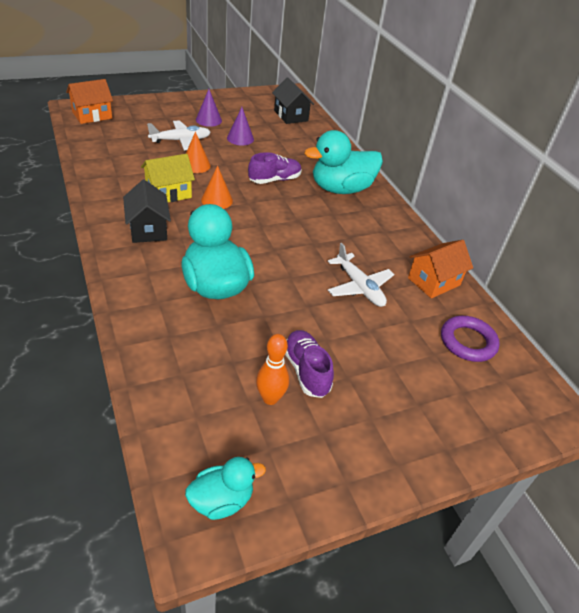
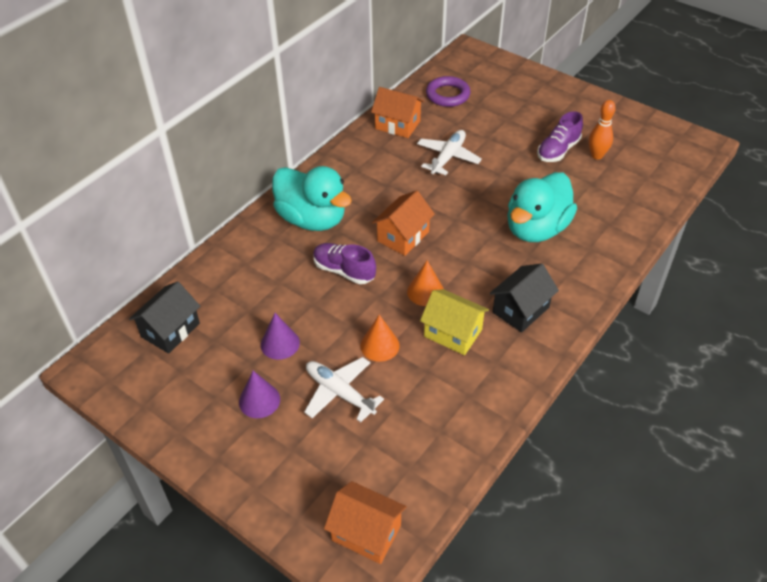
camera: 115 degrees left, 5 degrees up
turquoise duck [185,457,266,520] -> none
none -> orange house [372,190,435,256]

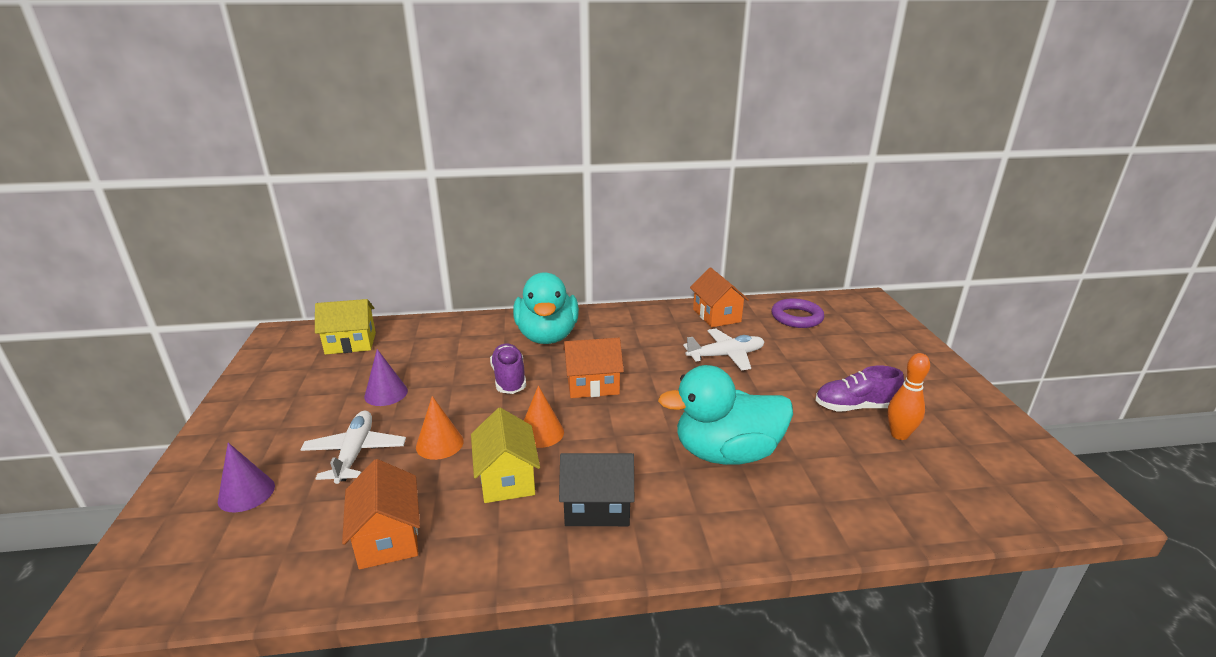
camera: 45 degrees right, 20 degrees down
black house [129,281,200,354] -> yellow house [315,299,376,355]
purple cone [239,371,280,418] -> purple cone moved to [218,443,275,512]
orange house [324,481,407,564] -> orange house moved to [342,459,420,570]

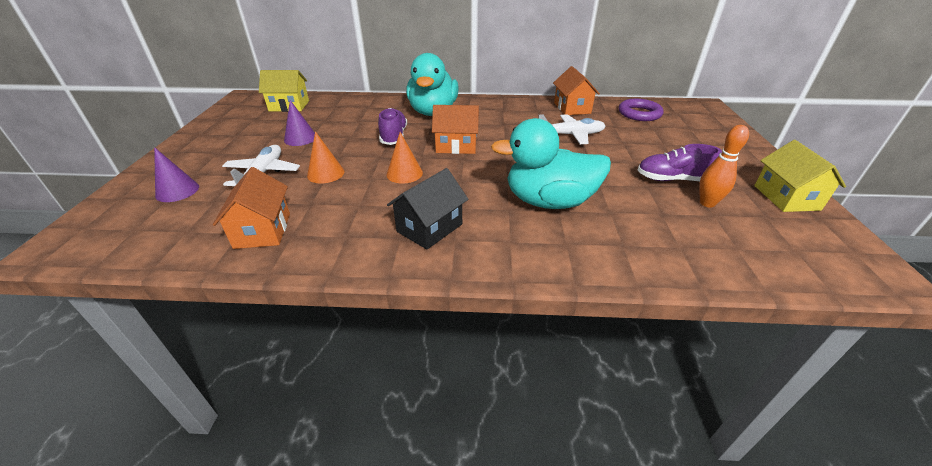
camera: 10 degrees right, 10 degrees up
yellow house [471,408,540,503] -> yellow house moved to [754,140,846,212]
black house [559,453,634,526] -> black house turned 60 degrees counterclockwise [387,168,468,250]

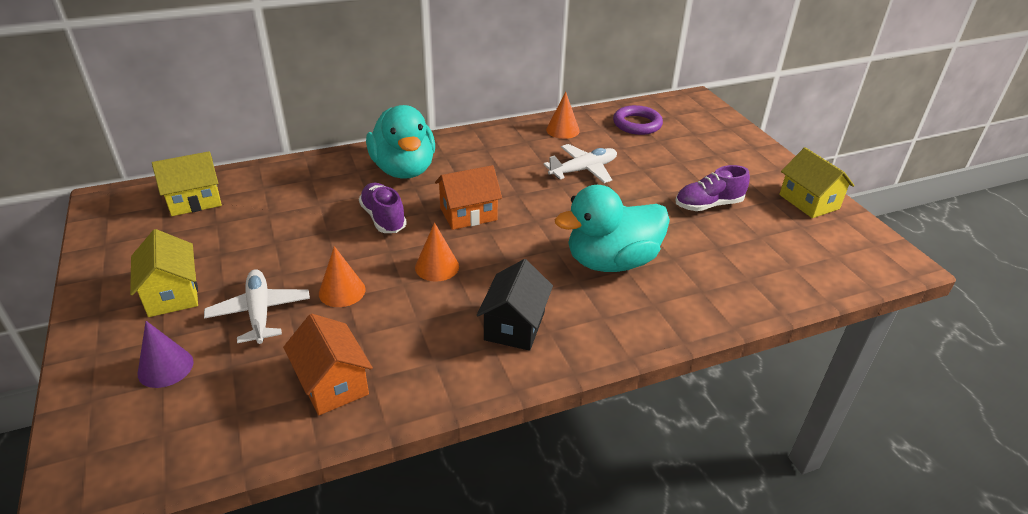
camera: 25 degrees left, 0 degrees up
purple cone [284,100,315,146] -> none
orange house [553,66,600,115] -> orange cone [546,92,580,139]
orange bowling pin [699,125,749,208] -> none
none -> yellow house [130,229,198,317]

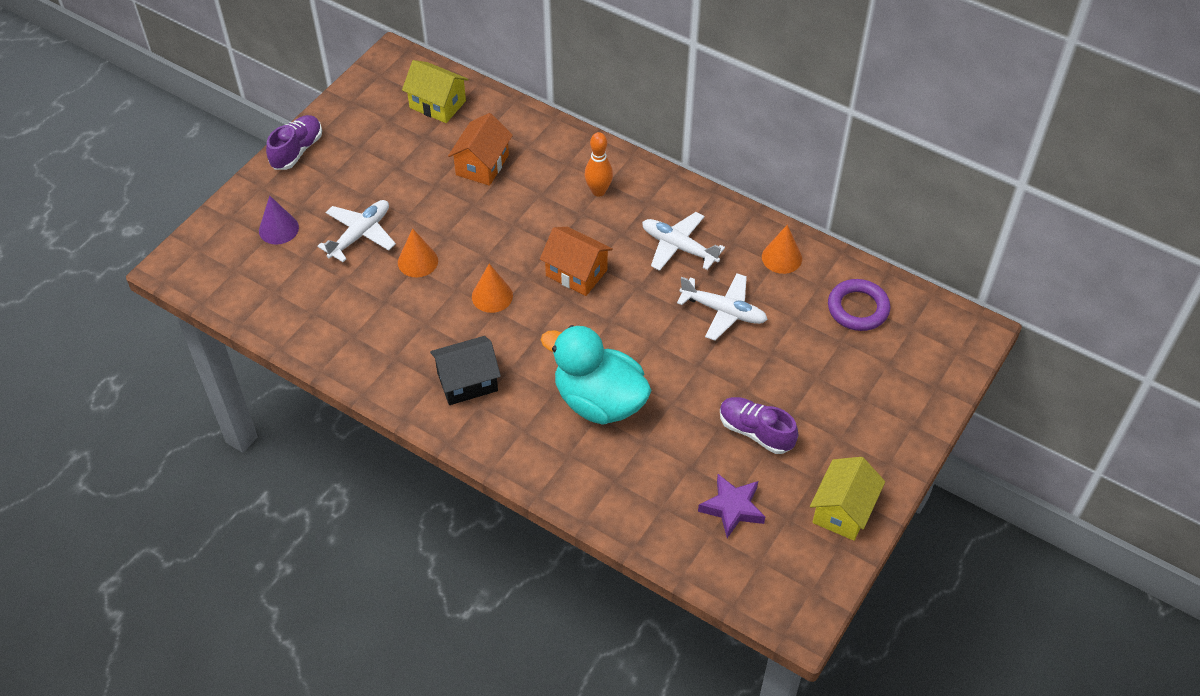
camera: 55 degrees right, 15 degrees up
yellow house [130,229,198,317] -> none
orange house [283,314,373,415] -> orange house moved to [448,113,513,186]
purple shoe [359,183,407,233] -> purple shoe moved to [266,115,322,170]
turquoise duck [366,105,435,179] -> orange bowling pin [585,132,613,197]
none -> white plane [642,212,725,271]
none -> purple star [698,474,765,538]

